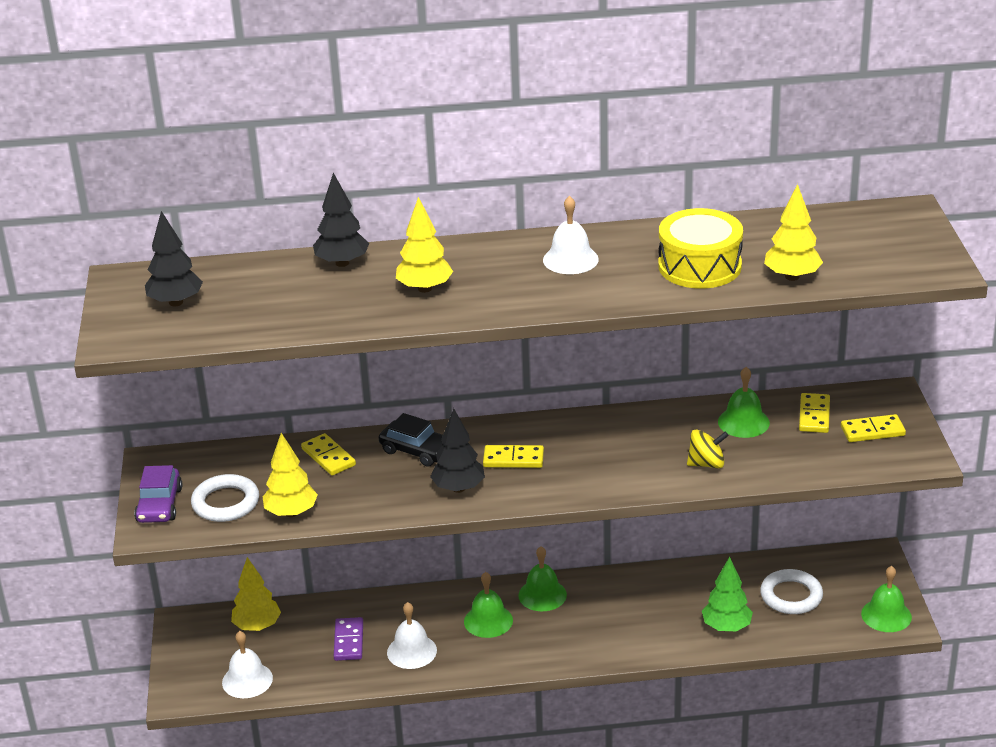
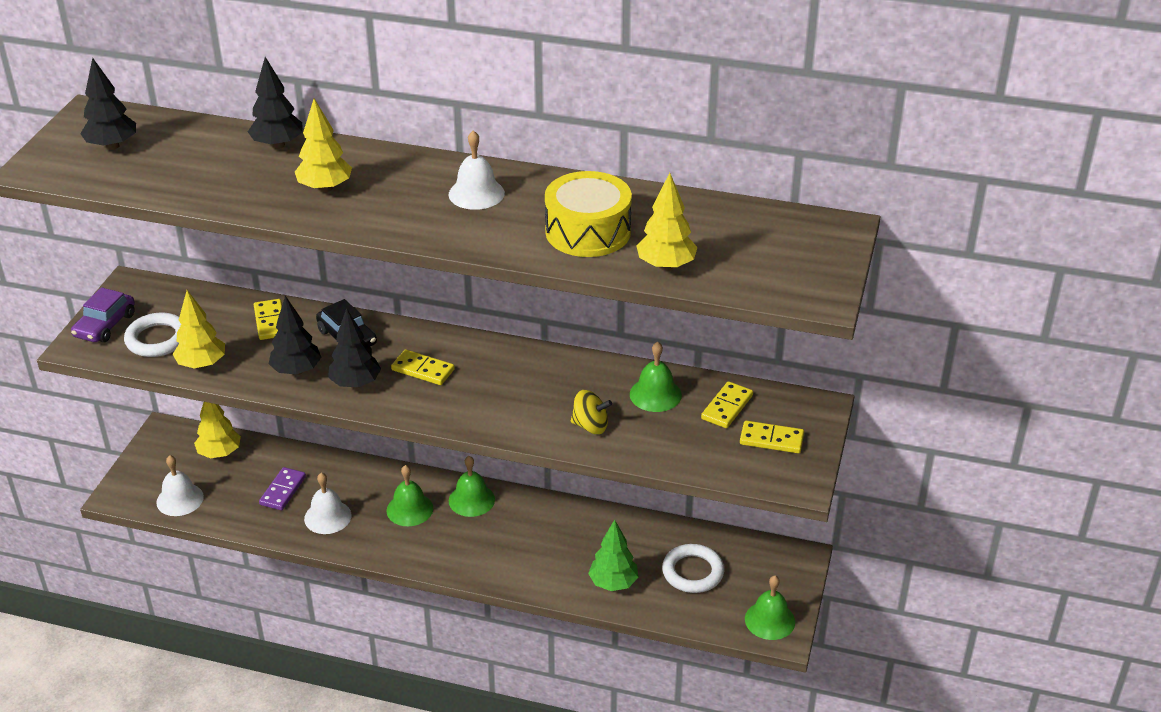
camera: 20 degrees right, 5 degrees up
none -> black tree [269,296,321,375]

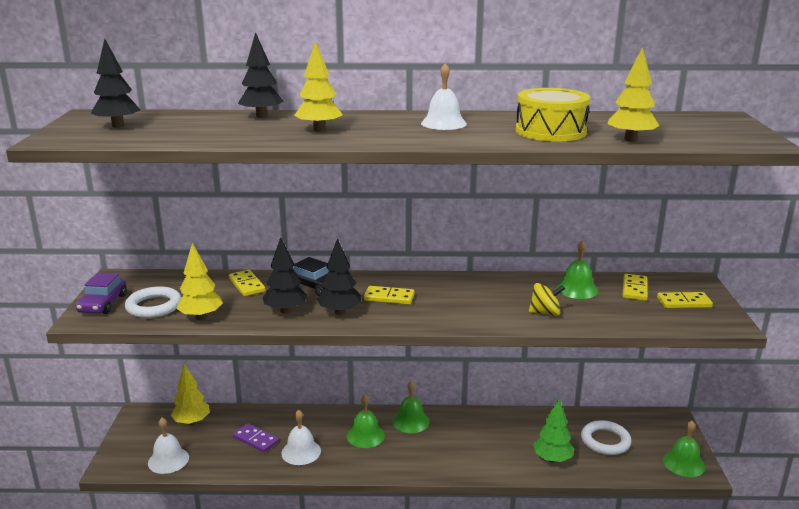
camera: 15 degrees left, 15 degrees down
purple domino [259,467,306,510] -> purple domino turned 60 degrees counterclockwise [233,423,279,453]

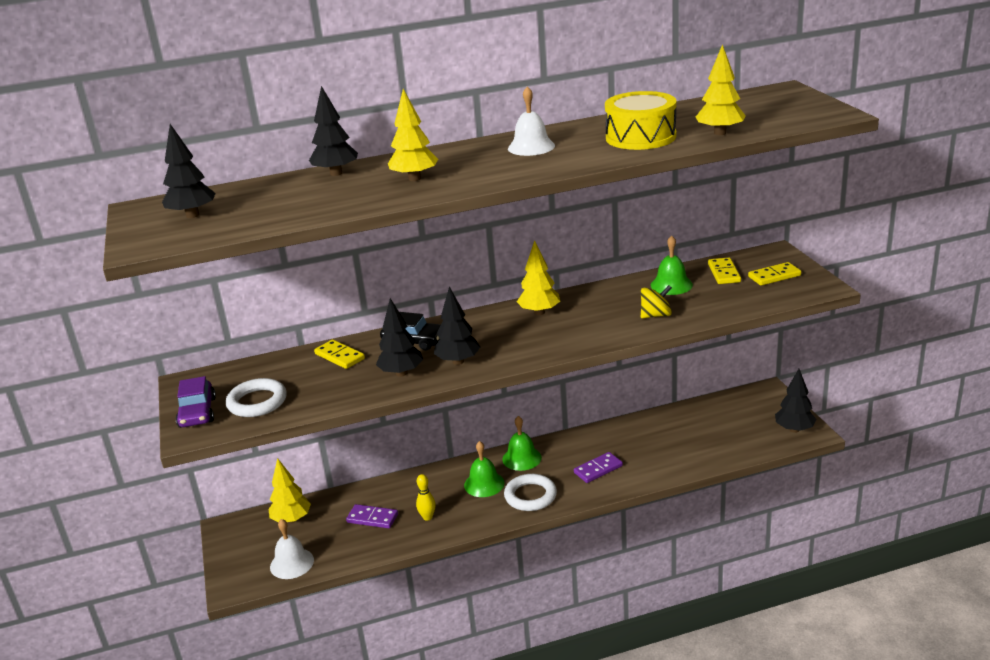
camera: 15 degrees left, 5 degrees up
yellow tree [176,243,223,320] -> yellow tree moved to [517,240,560,315]
white bell [281,409,321,465] -> yellow bowling pin [416,474,436,521]
yellow domino [364,286,415,305] -> none
green tree [533,398,574,463] -> none
white ring [581,420,632,455] -> white ring moved to [504,474,557,511]
green bell [663,421,705,477] -> black tree [775,369,817,433]
none -> purple domino [574,452,623,483]

